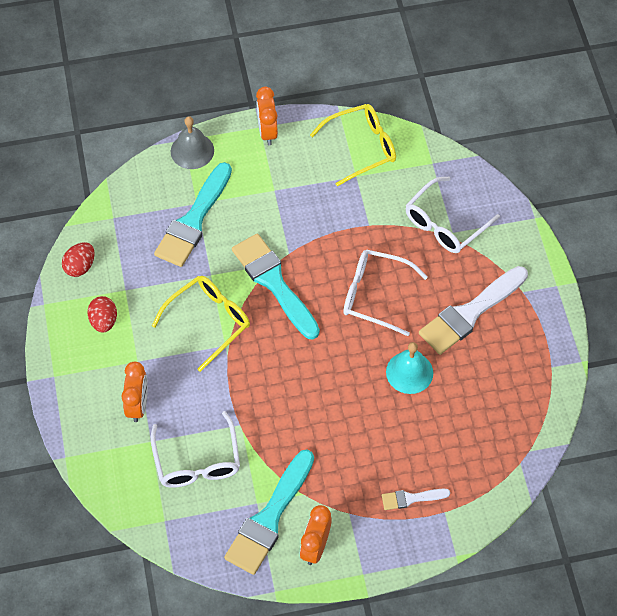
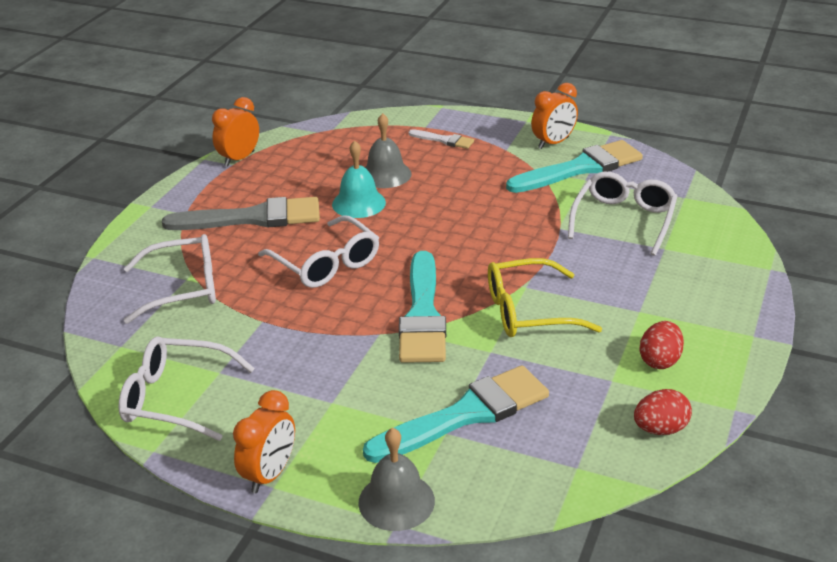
camera: 145 degrees left, 25 degrees down
orange clock [121,361,148,422] -> orange clock moved to [212,97,259,166]
yellow glasses [310,104,396,186] -> white glasses [119,336,255,441]
white brush [419,266,528,355] -> grey brush [162,197,320,230]
none -> grey bell [365,113,412,188]

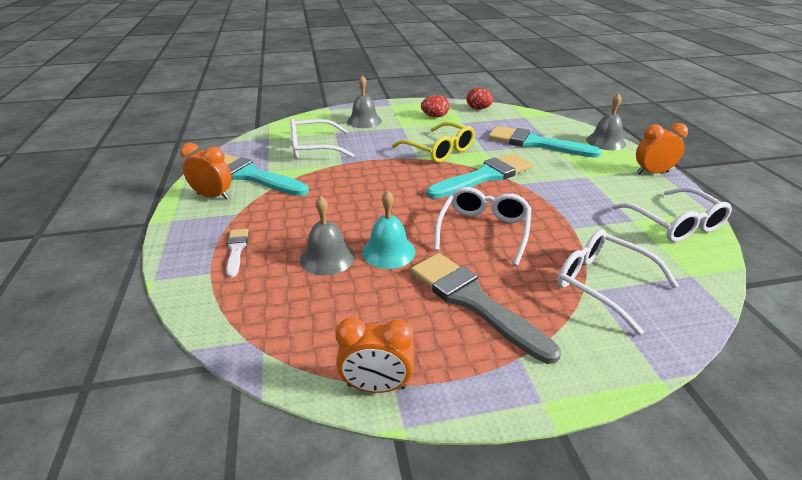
camera: 125 degrees left, 0 degrees up
none -> grey bell [347,75,382,128]

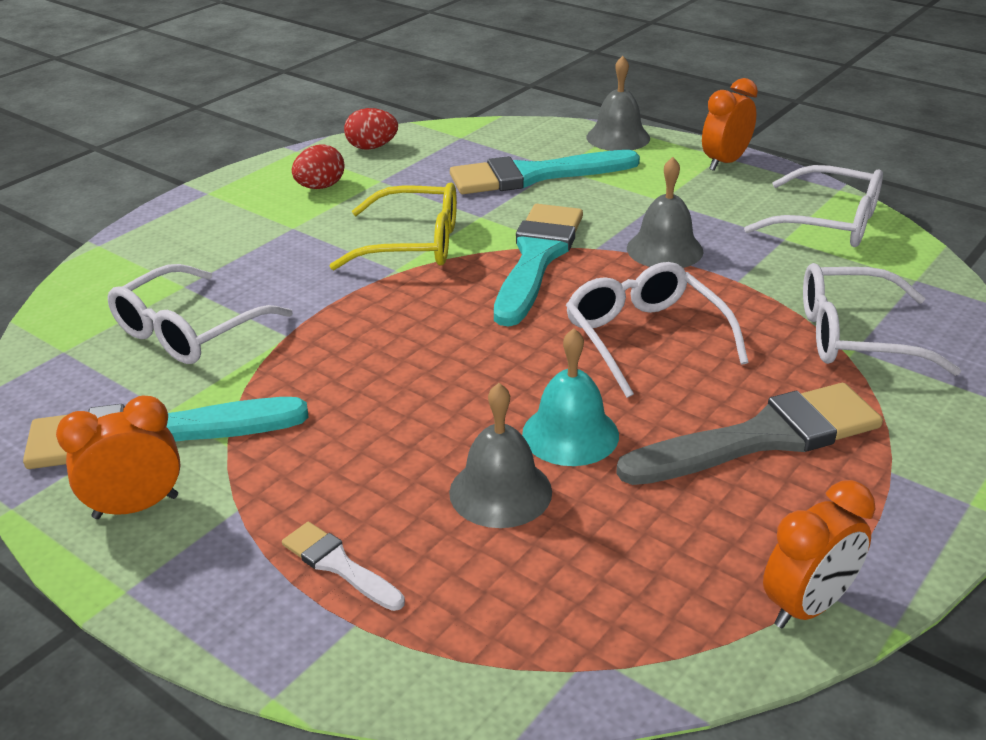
camera: 40 degrees left, 0 degrees up
grey bell [347,75,382,128] -> grey bell moved to [627,157,703,268]
grey brush [411,253,561,364] -> grey brush turned 150 degrees clockwise [616,383,883,485]

